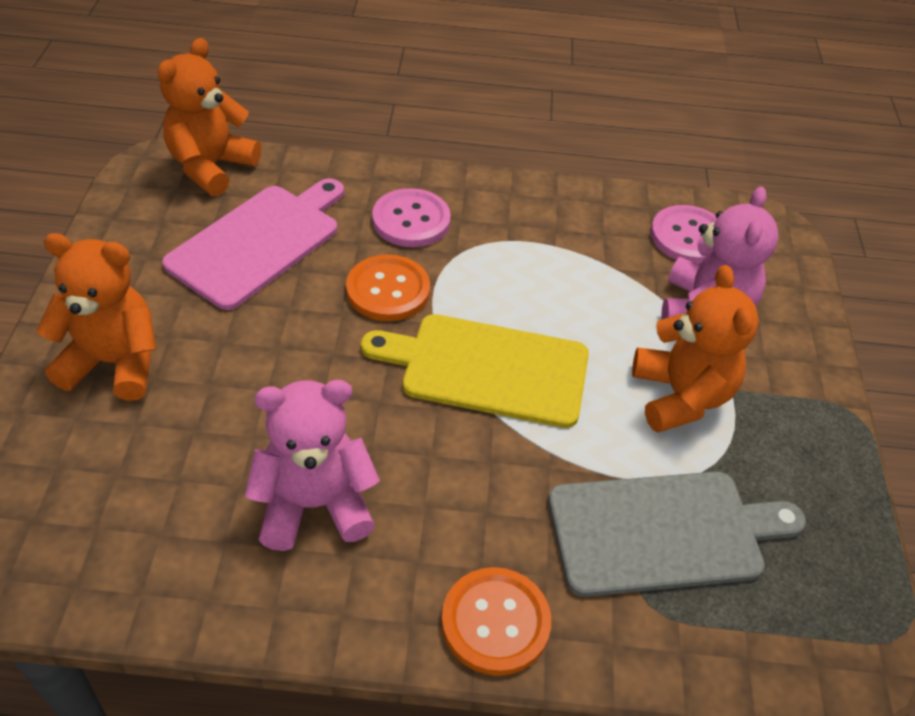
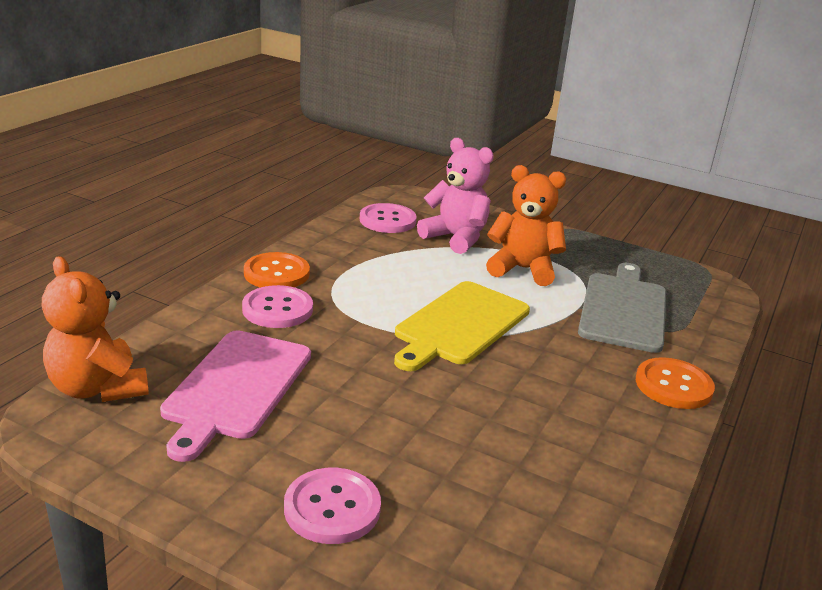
camera: 65 degrees left, 20 degrees down
orange teddy bear [36,233,156,401] -> pink button [284,468,381,544]
pink cutting board [162,178,344,310] -> pink cutting board turned 135 degrees counterclockwise [160,330,311,462]
pink teddy bear [245,380,380,551] -> none
orange button [346,255,430,321] -> orange button moved to [244,252,310,288]

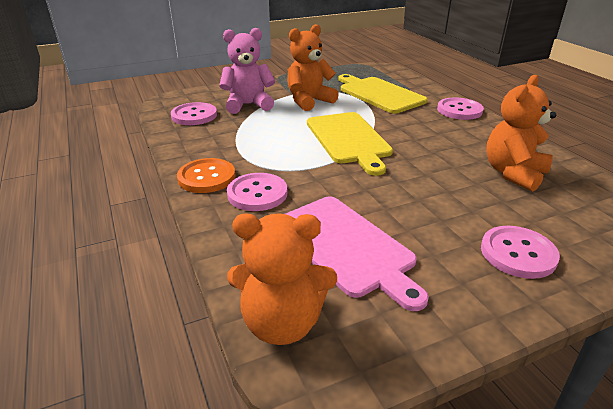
camera: 50 degrees left, 5 degrees up
grey cutting board [578,263,666,353] -> yellow cutting board [338,74,428,114]
orange button [636,357,715,409] -> pink button [437,98,484,120]
none -> orange teddy bear [486,75,556,192]

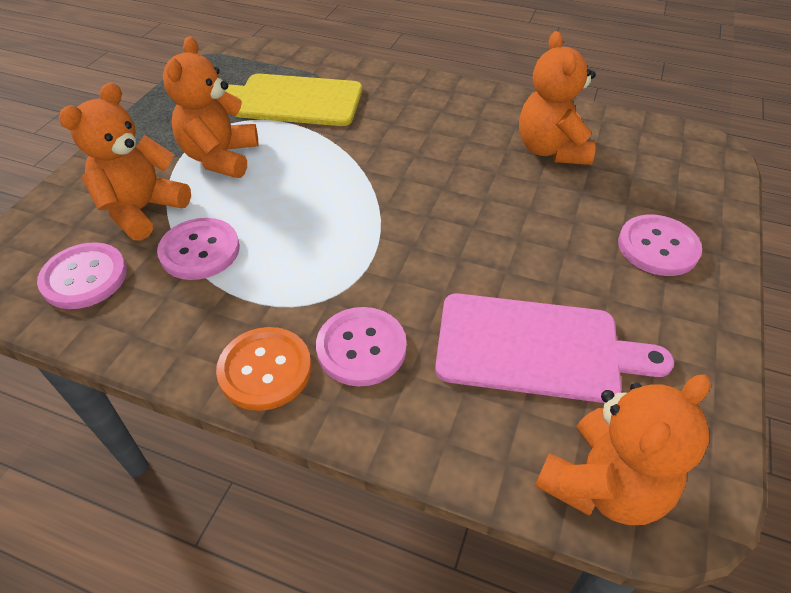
camera: 45 degrees left, 15 degrees up
pink teddy bear [219,28,275,114] -> orange teddy bear [59,83,191,241]
yellow cutting board [307,112,393,176] -> none
pink button [437,98,484,120] -> pink button moved to [157,218,240,280]

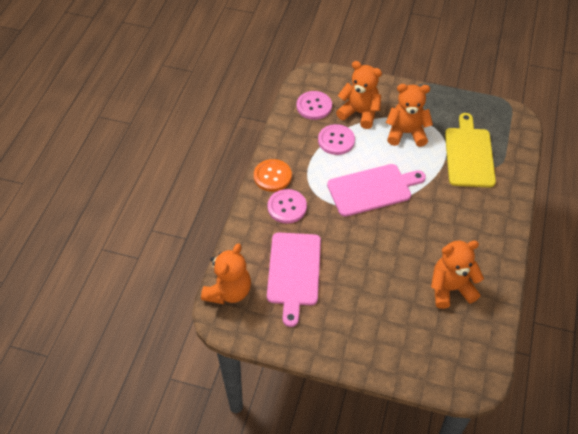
camera: 85 degrees right, 5 degrees up
orange teddy bear [535,374,711,525] -> orange teddy bear turned 105 degrees counterclockwise [201,243,251,304]
pink button [618,215,702,276] -> none
none -> pink cutting board [327,164,426,217]

